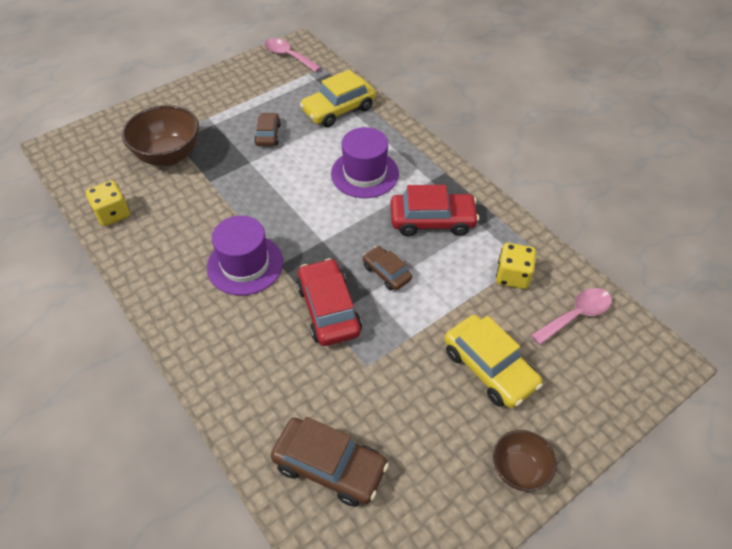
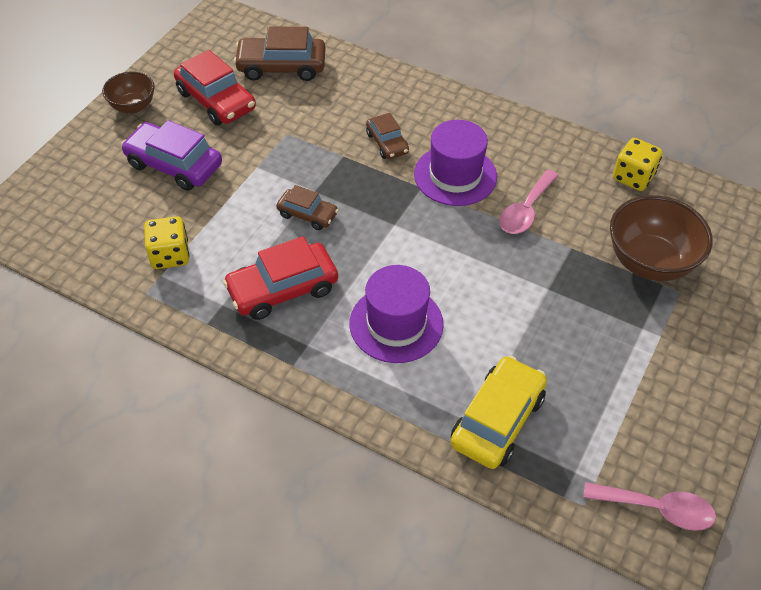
camera: 155 degrees right, 0 degrees up
brown car [254,113,281,146] -> brown car moved to [366,113,409,159]
red car [297,258,362,346] -> red car moved to [174,50,256,125]
yellow car [444,315,543,408] -> purple car [121,120,222,191]
pink spoon [531,288,612,345] -> pink spoon moved to [499,170,559,234]

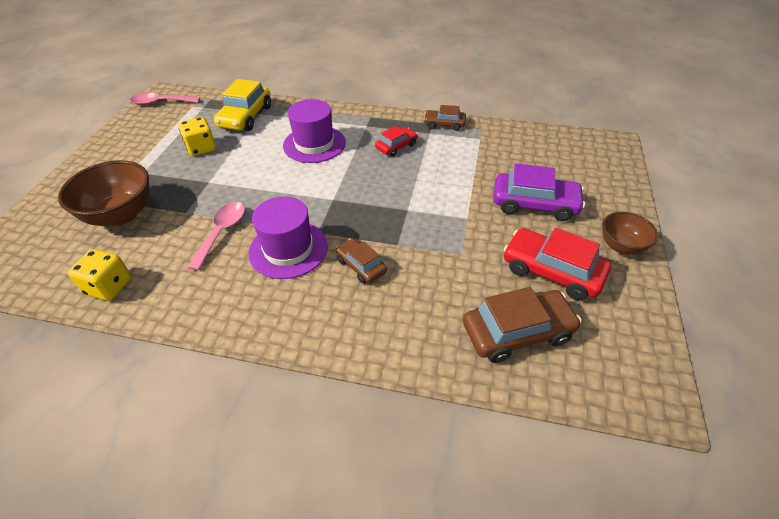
camera: 165 degrees right, 5 degrees down
yellow dice [144,216,189,269] -> yellow dice moved to [178,117,216,156]
red car [223,236,338,320] -> red car [375,126,418,157], size x0.59
brown car [276,185,338,230] -> brown car moved to [424,105,466,131]

